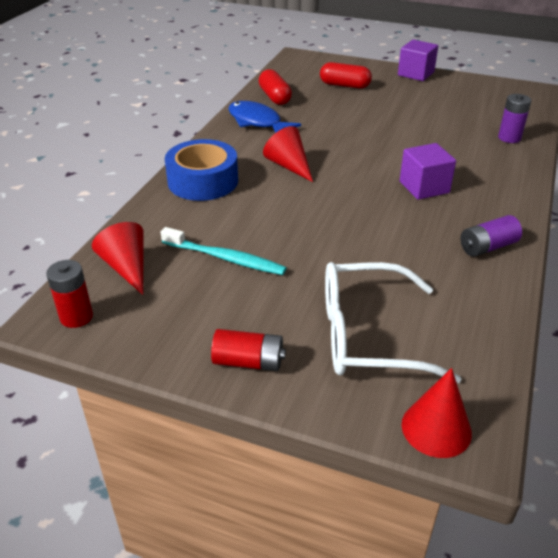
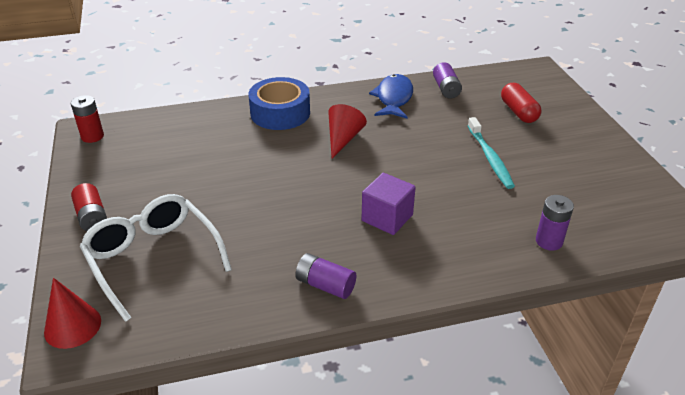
camera: 55 degrees right, 0 degrees up
red cone [92,222,144,295] -> none
turquoise toothbrush [161,227,287,275] -> turquoise toothbrush moved to [468,117,515,189]
red capsule [259,69,292,105] -> purple battery [433,62,462,99]
purple cube [398,39,438,81] -> none

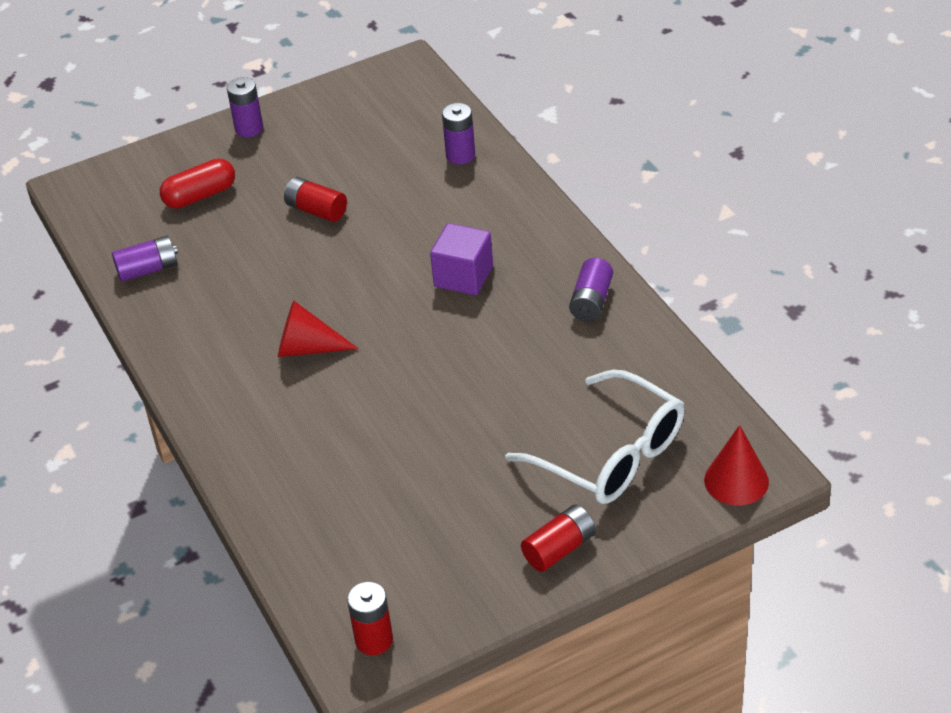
camera: 100 degrees left, 5 degrees up
white glasses [80,194,232,322] -> white glasses turned 90 degrees counterclockwise [505,370,685,504]
blue tape [248,77,310,130] -> none
blue fish [369,74,413,119] -> none
turquoise toothbrush [468,117,515,189] -> red battery [284,177,347,222]
none -> purple battery [227,77,263,137]

